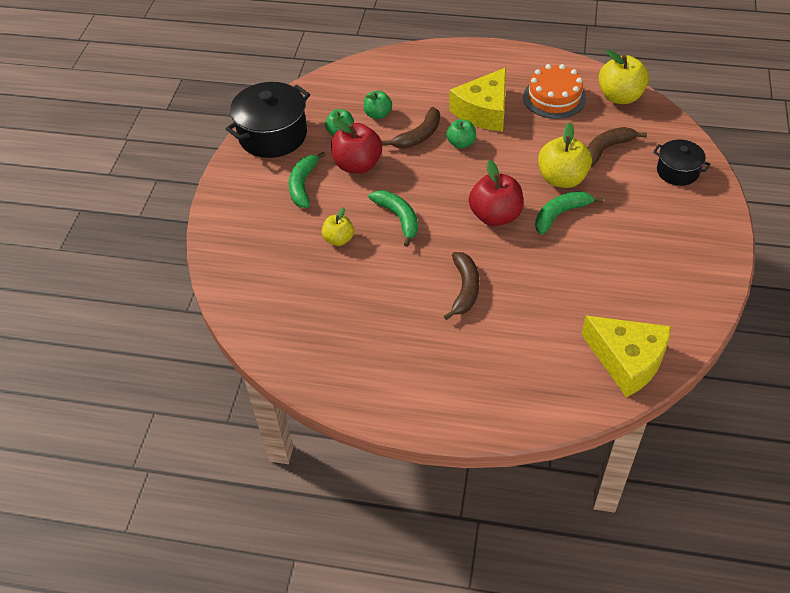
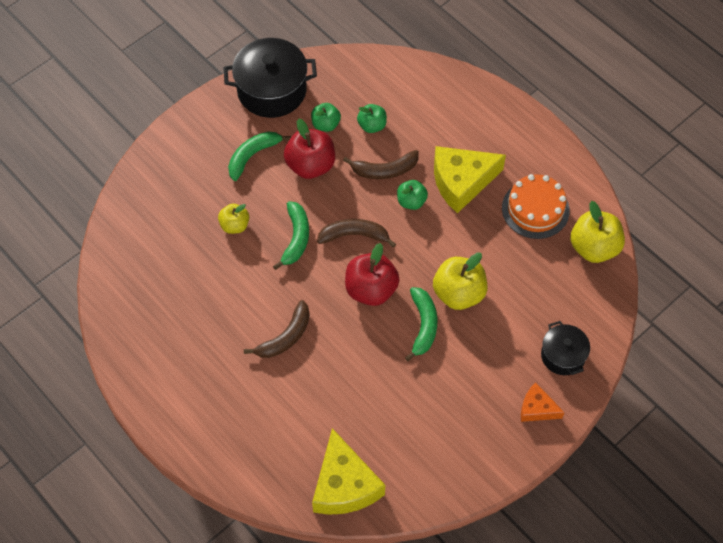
camera: 35 degrees right, 10 degrees up
green banana [535,191,603,235] -> green banana turned 90 degrees clockwise [405,287,437,361]
brown banana [587,127,647,167] -> brown banana moved to [317,219,396,248]
none -> orange cheese [521,383,565,422]

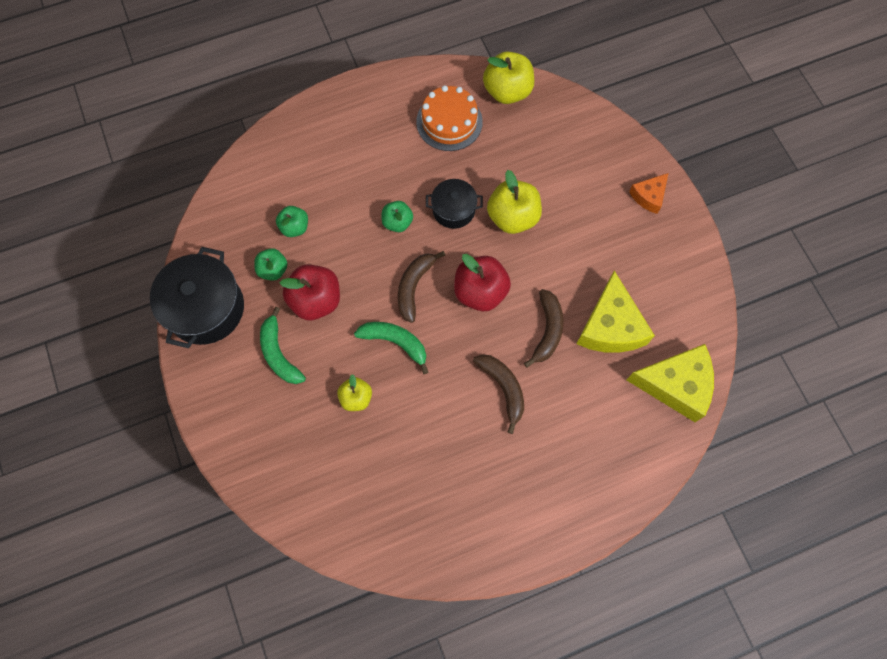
camera: 70 degrees left, 10 degrees up
brown banana [343,150,419,179] -> brown banana moved to [524,289,563,368]
green banana [405,287,437,361] -> none
yellow cheese [434,146,506,213] -> yellow cheese moved to [576,271,655,353]
black pot [541,321,590,375] -> black pot moved to [426,179,483,229]

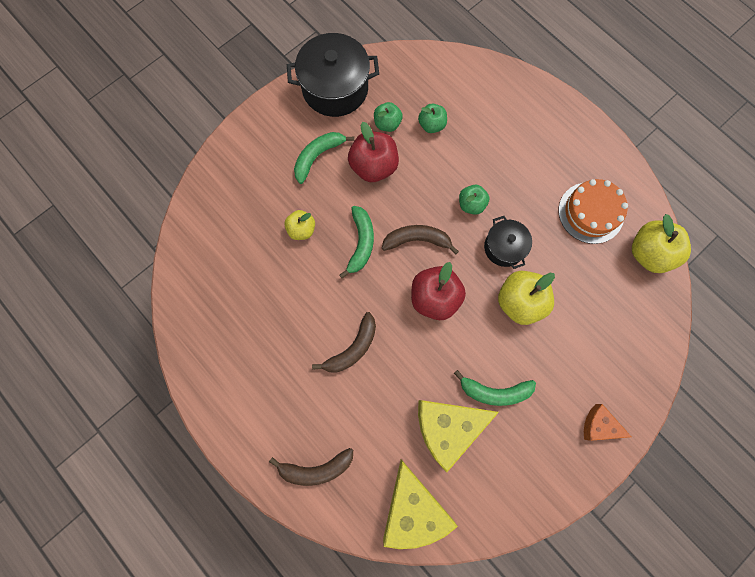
camera: 70 degrees right, 5 degrees up
brown banana [524,289,563,368] -> brown banana moved to [269,448,353,486]
none -> green banana [454,370,536,406]

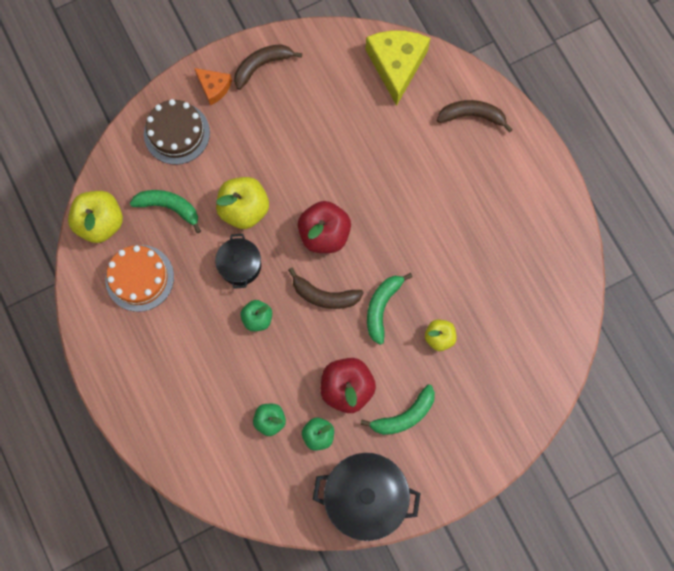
camera: 165 degrees left, 0 degrees up
brown banana [312,312,376,373] -> brown banana moved to [234,44,302,90]
yellow cheese [418,400,499,472] -> none
green banana [454,370,536,406] -> green banana moved to [130,190,201,233]
none -> brown cake [144,99,210,165]

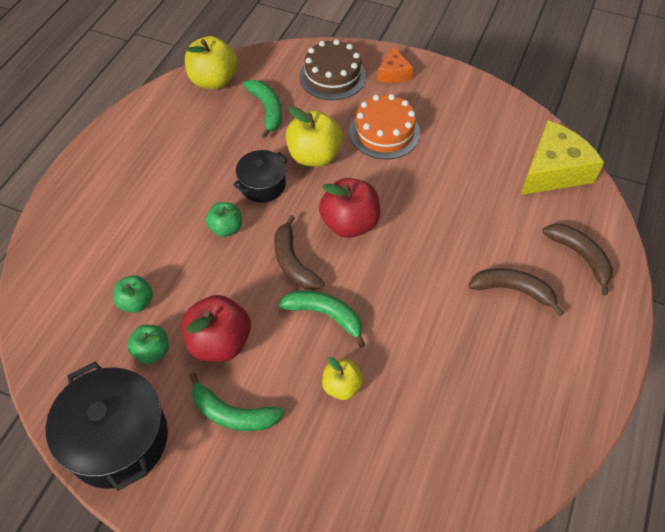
camera: 50 degrees right, 20 degrees down
orange cake [105,245,174,312] -> orange cake moved to [349,94,420,159]
brown banana [234,44,302,90] -> brown banana moved to [468,268,564,316]
green banana [367,273,412,345] -> green banana turned 45 degrees clockwise [278,290,365,348]

